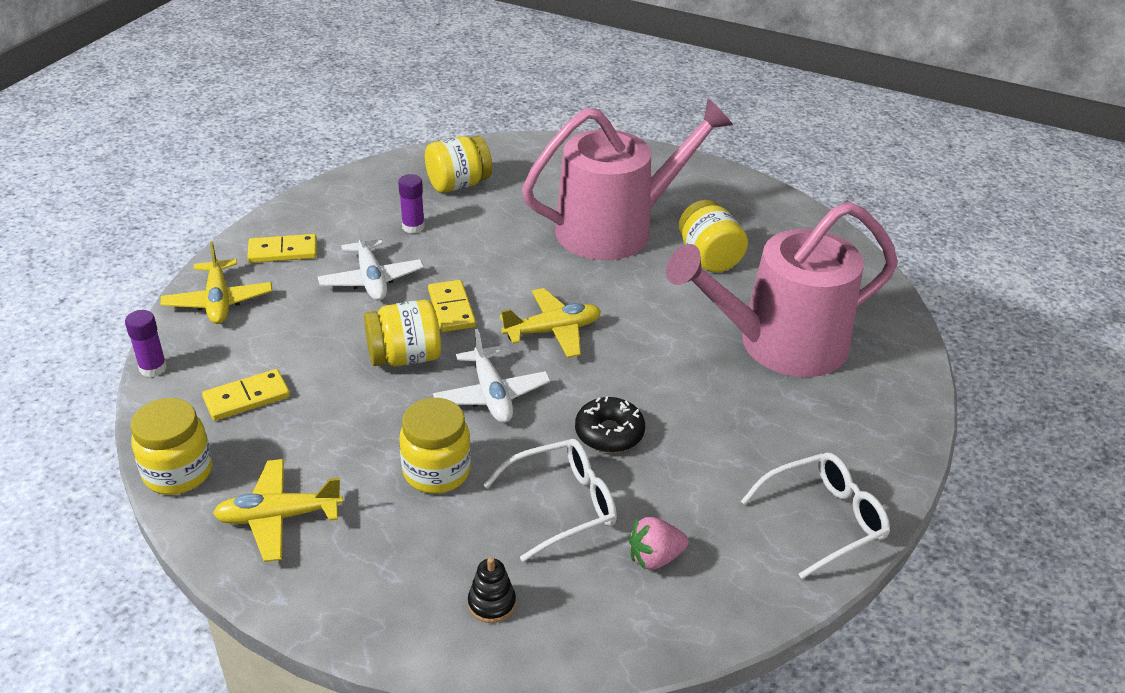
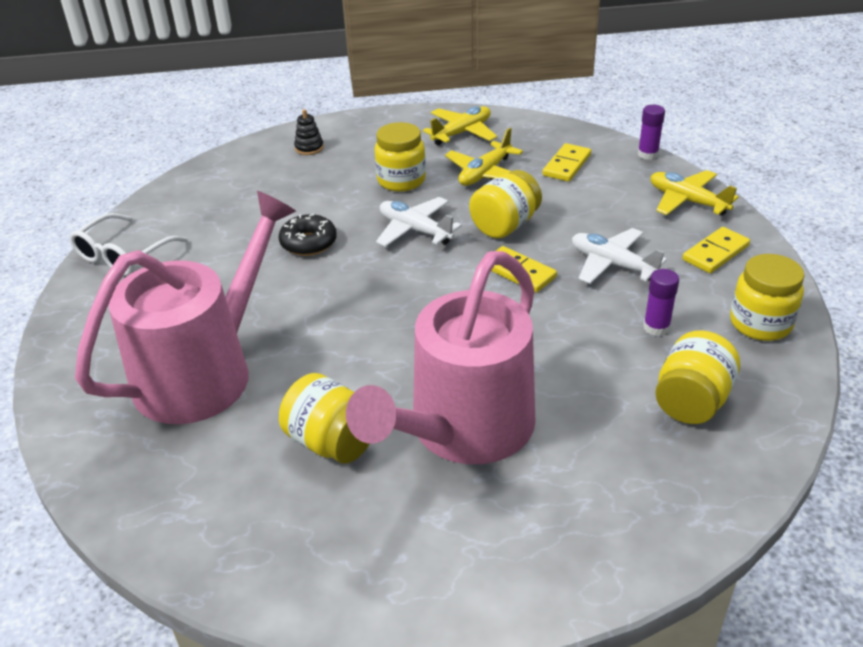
camera: 150 degrees right, 0 degrees up
yellow jar [131,398,212,495] -> yellow jar moved to [730,254,805,341]
white glasses [483,439,617,562] -> none
yellow plane [500,288,601,358] -> yellow plane moved to [445,128,523,186]
pink strawberry [628,517,689,570] -> none

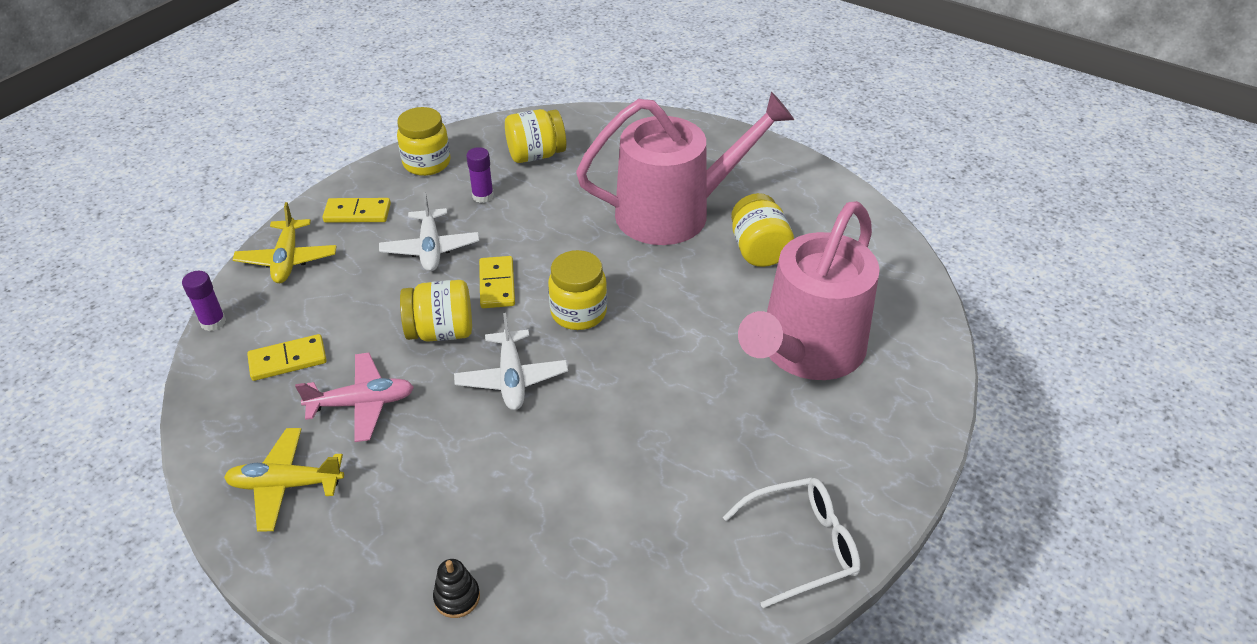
camera: 140 degrees left, 5 degrees up
pink watering can [75,191,296,424] -> pink watering can turned 45 degrees counterclockwise [738,201,880,380]
black donut [279,214,337,256] -> none
yellow jar [375,122,426,192] -> yellow jar moved to [548,250,607,330]
yellow plane [445,128,523,186] -> pink plane [295,353,414,442]

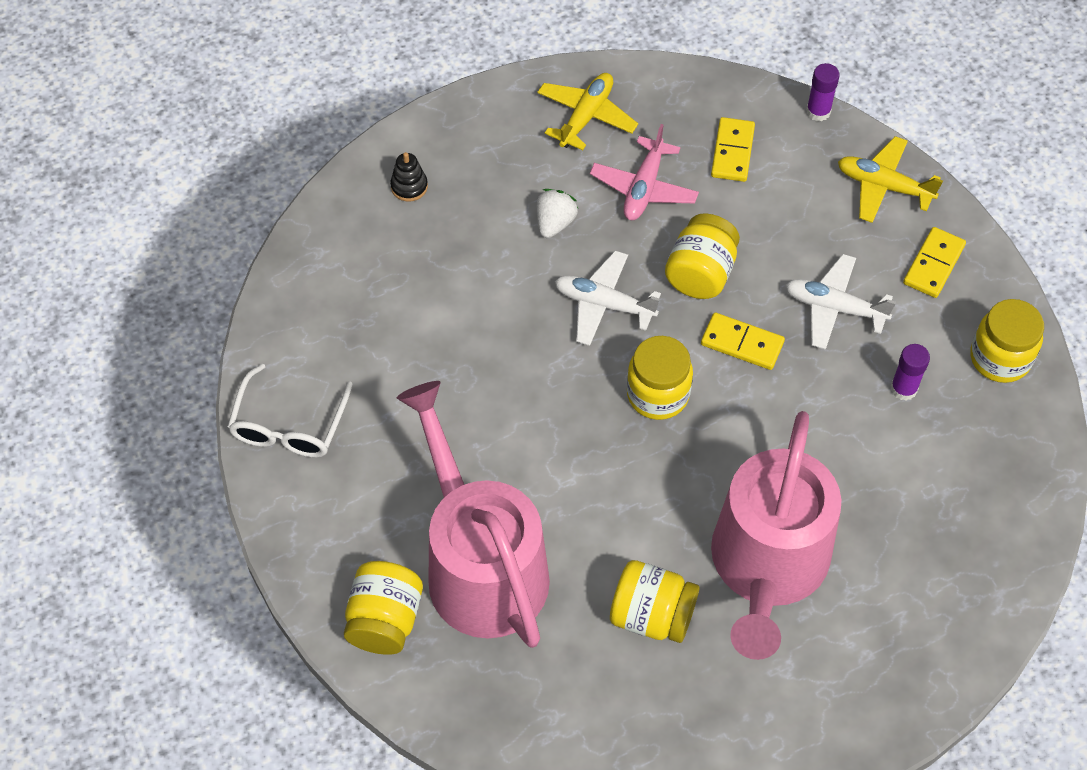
camera: 120 degrees right, 15 degrees up
yellow jar [505,109,566,163] -> yellow jar moved to [344,561,423,655]
none -> white strawberry [537,189,578,238]

